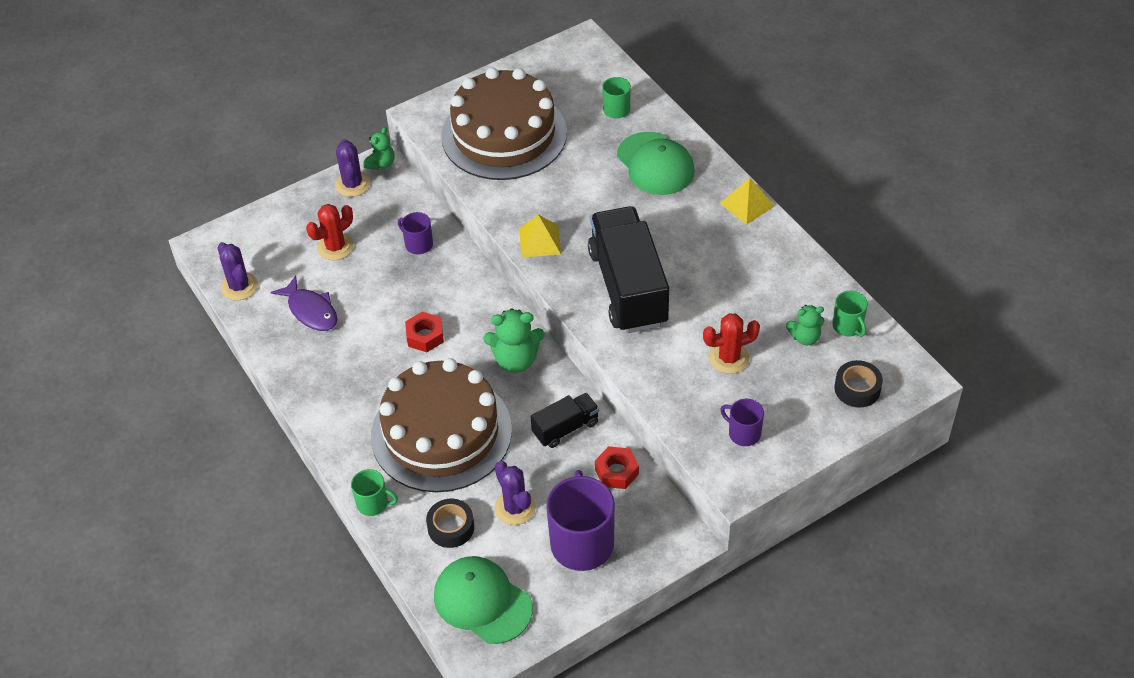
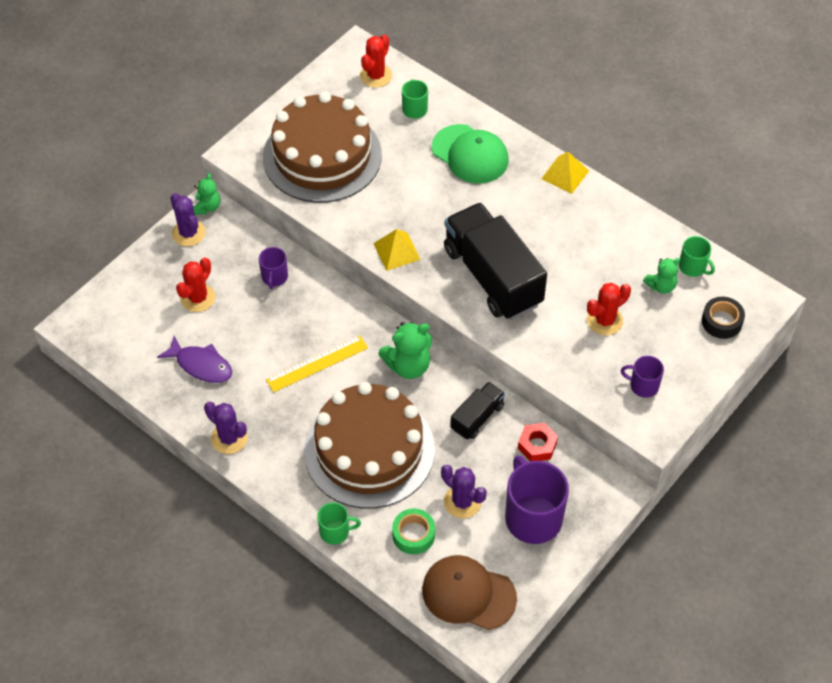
camera: 20 degrees left, 5 degrees up
purple cactus [217,242,258,301] -> purple cactus moved to [204,402,248,454]
purple mug [398,212,433,254] -> purple mug turned 105 degrees counterclockwise [259,247,288,289]
red nut [405,312,444,352] -> yellow ruler [266,335,368,392]
black tape [426,499,474,548] -> green tape [392,509,435,555]
green cap [434,556,533,644] -> brown cap [422,555,517,630]
none -> red cactus [360,35,392,88]

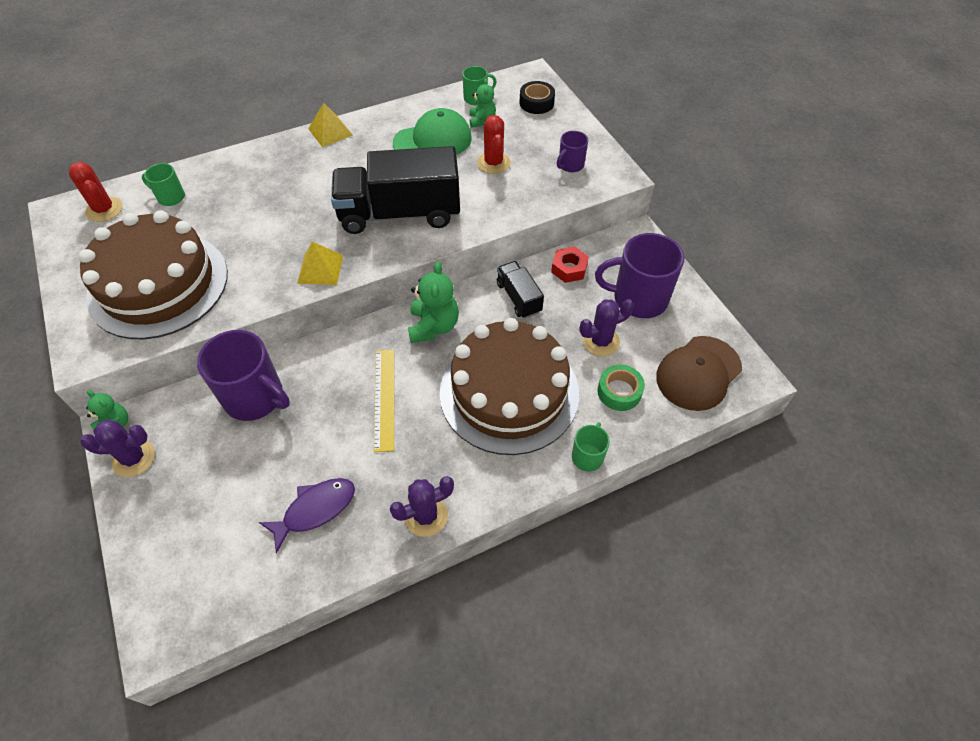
camera: 65 degrees left, 0 degrees up
red cactus [176,258,215,312] -> none
purple mug [259,247,288,289] -> purple mug [197,330,290,421], size x1.96
green cap [432,124,509,184] -> green cap moved to [393,108,471,155]

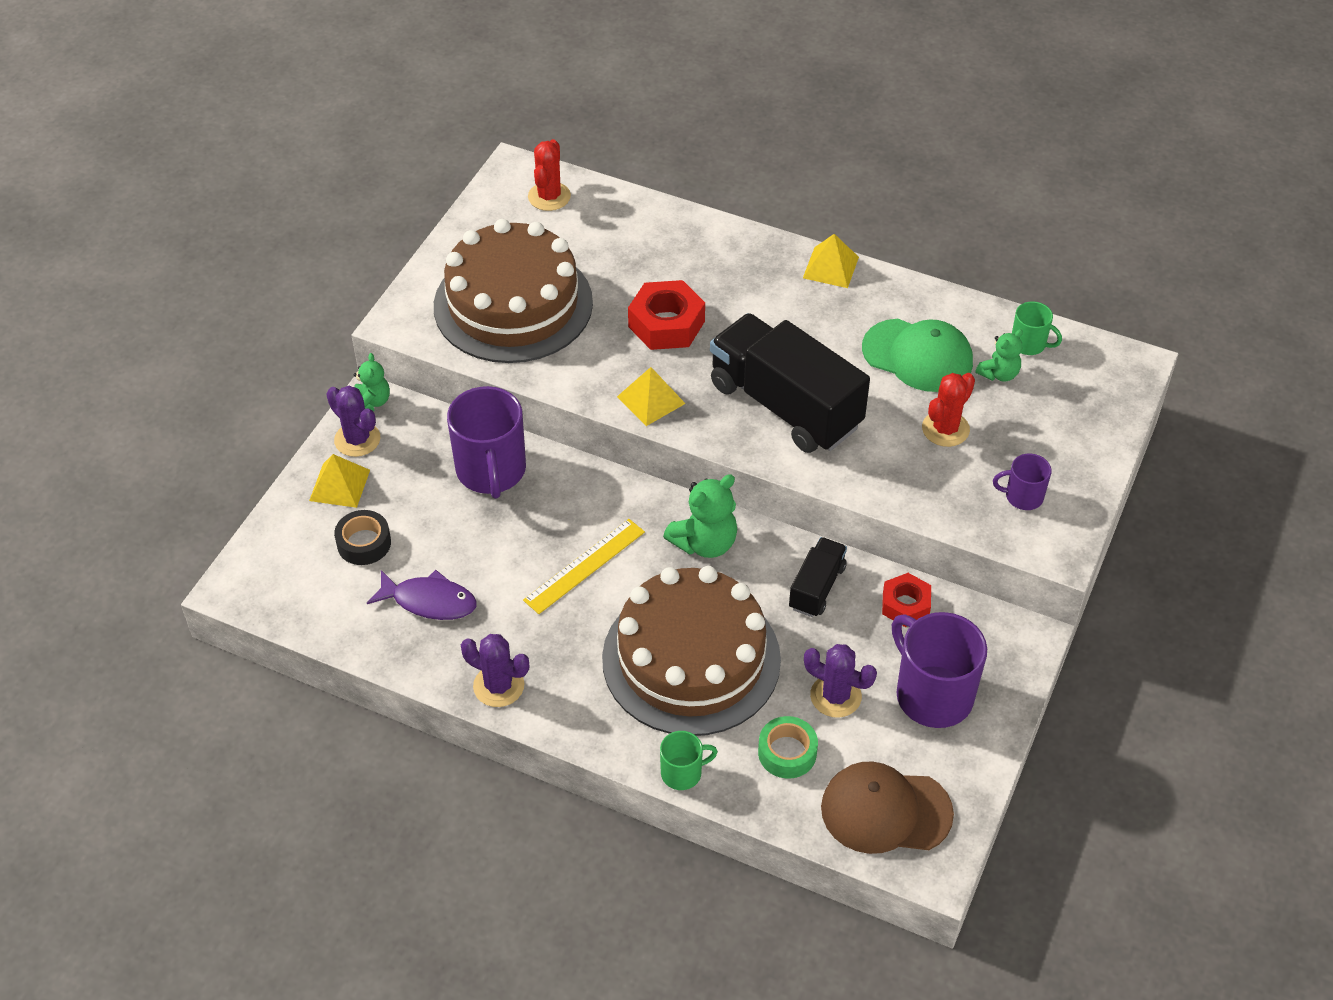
camera: 50 degrees right, 5 degrees down
green mug [142,163,185,206] -> none
black tape [520,81,555,114] -> black tape moved to [334,510,391,565]
none -> yellow pyramid [309,454,370,508]
none -> red nut [628,280,705,350]

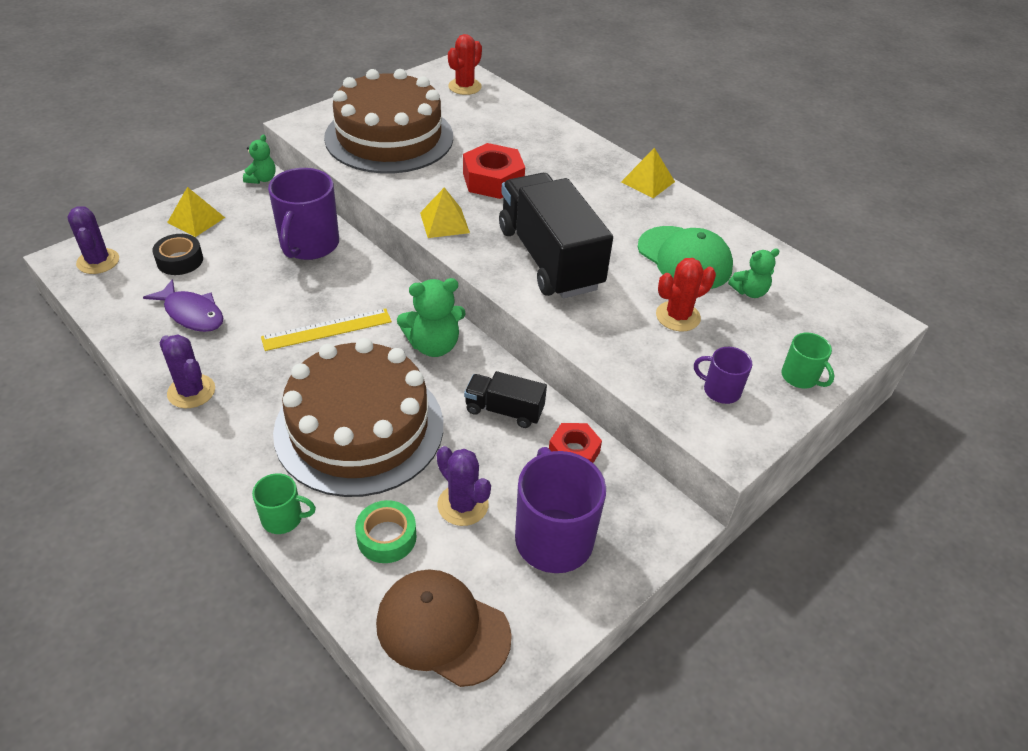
camera: 20 degrees right, 5 degrees down
purple cactus [326,386,380,457] -> purple cactus moved to [68,206,119,274]
black truck [789,537,847,617] -> black truck turned 120 degrees counterclockwise [464,371,547,428]
green mug [1012,301,1062,355] -> green mug moved to [781,333,834,389]

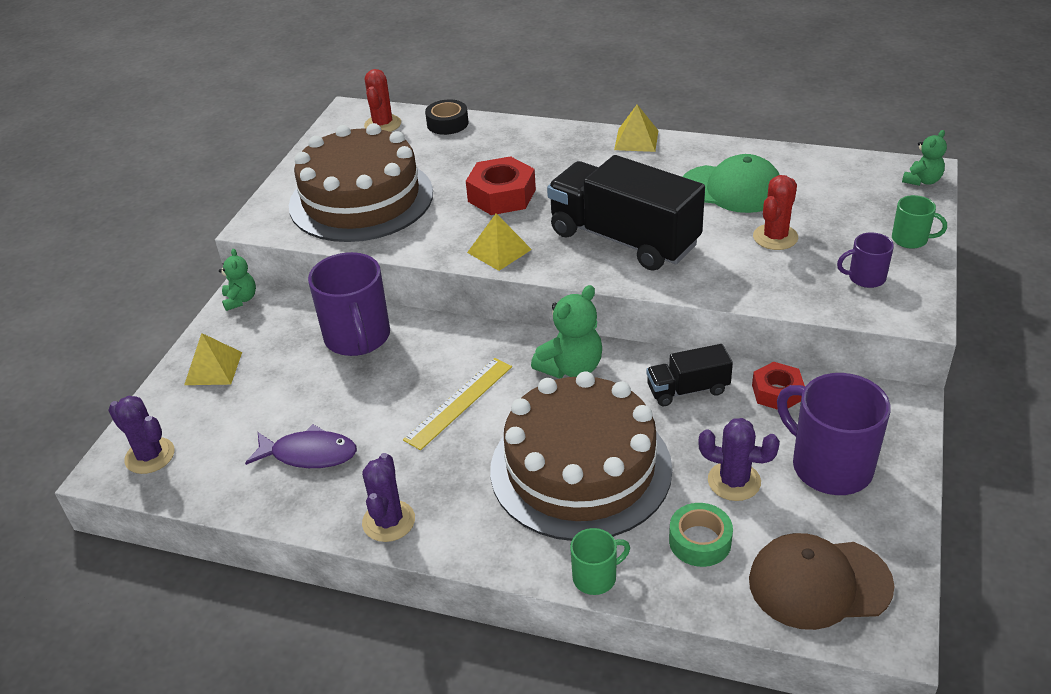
camera: 25 degrees left, 5 degrees down
black tape [152,234,203,275] -> black tape moved to [425,99,468,135]
purple cactus [159,335,215,408] -> purple cactus turned 75 degrees clockwise [362,453,415,542]
green teddy bear [728,249,780,298] -> green teddy bear moved to [902,130,947,186]

